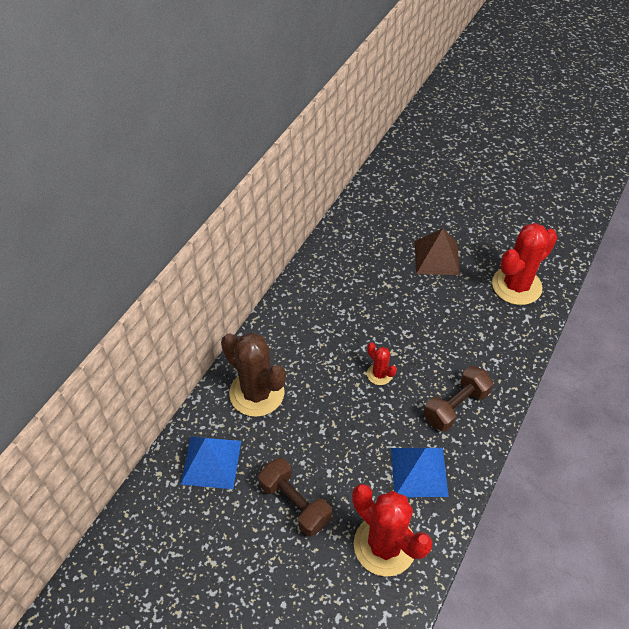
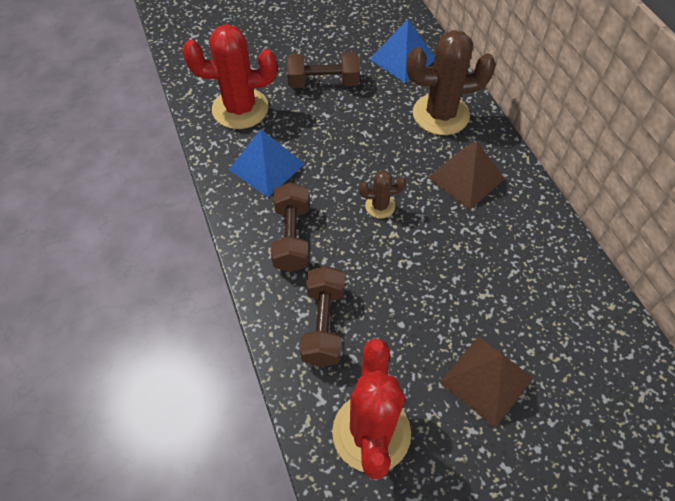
camera: 130 degrees right, 5 degrees up
red cactus [367,342,397,385] -> brown cactus [359,171,406,218]
none -> brown dumbbell [300,266,345,367]
none -> brown pyramid [427,141,505,210]

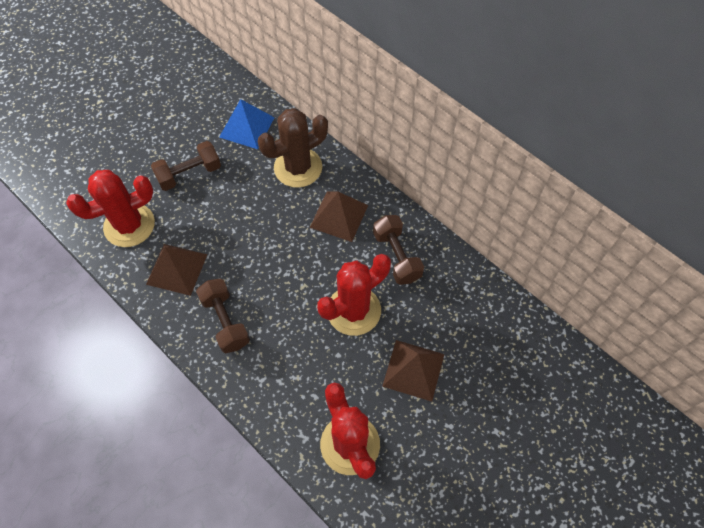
camera: 25 degrees left, 5 degrees up
blue pyramid [228,129,305,197] -> brown pyramid [146,244,208,296]
brown dumbbell [300,266,345,367] -> brown dumbbell moved to [373,215,424,285]
brown cactus [359,171,406,218] -> none
none -> red cactus [317,254,391,336]

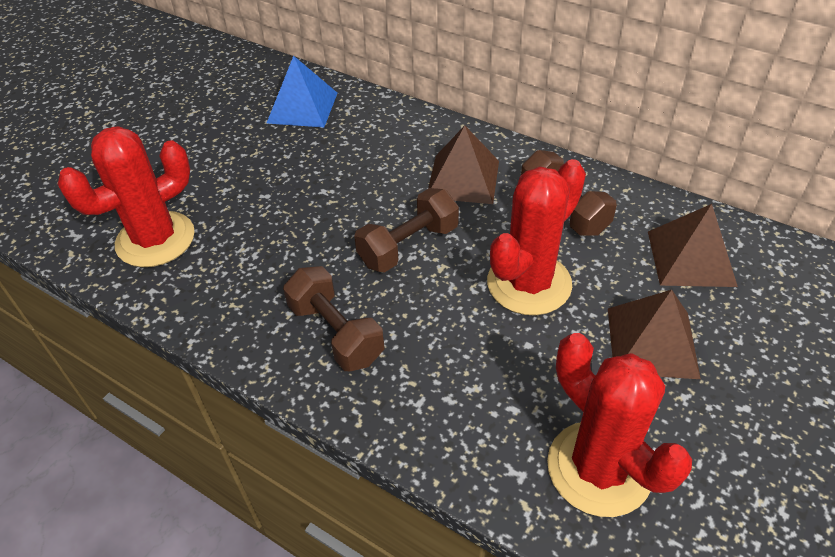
camera: 10 degrees left, 15 degrees down
brown pyramid [146,244,208,296] -> brown pyramid moved to [648,204,738,287]
brown dumbbell [151,141,221,191] -> brown dumbbell moved to [354,188,459,272]
brown cactus [258,108,328,188] -> none

